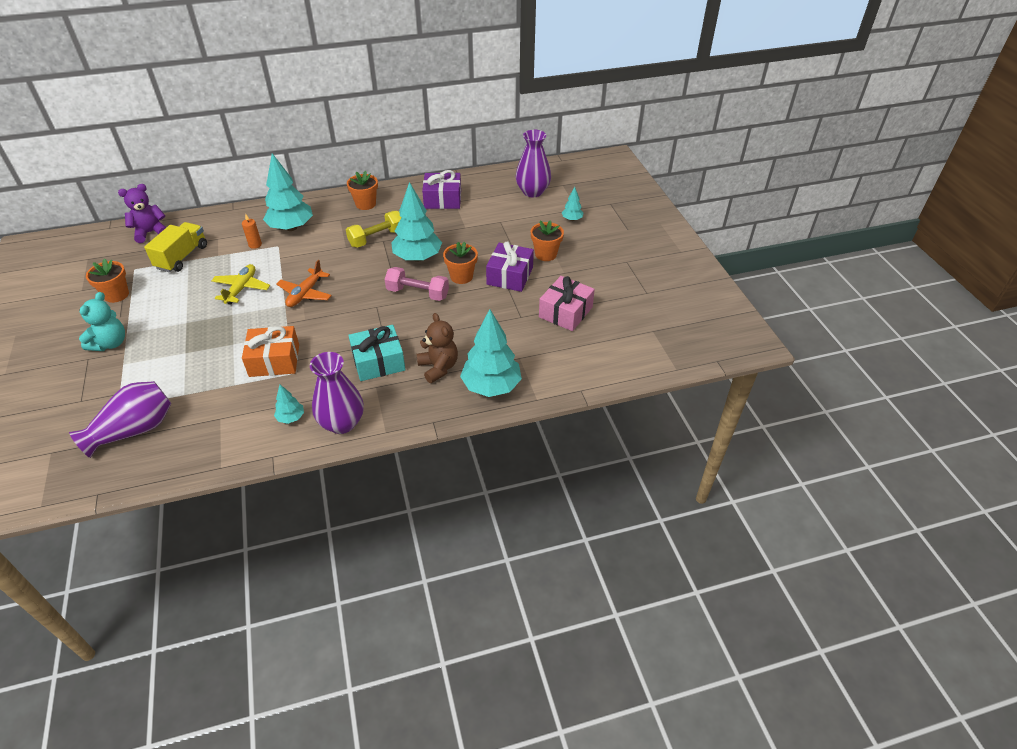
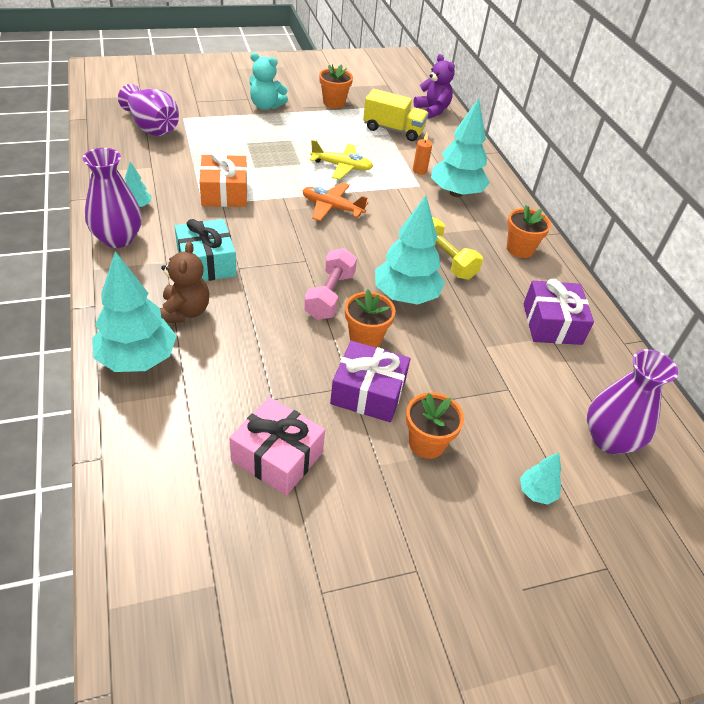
camera: 85 degrees right, 0 degrees up
brown teddy bear [416,313,458,383] -> brown teddy bear turned 60 degrees counterclockwise [160,241,210,323]

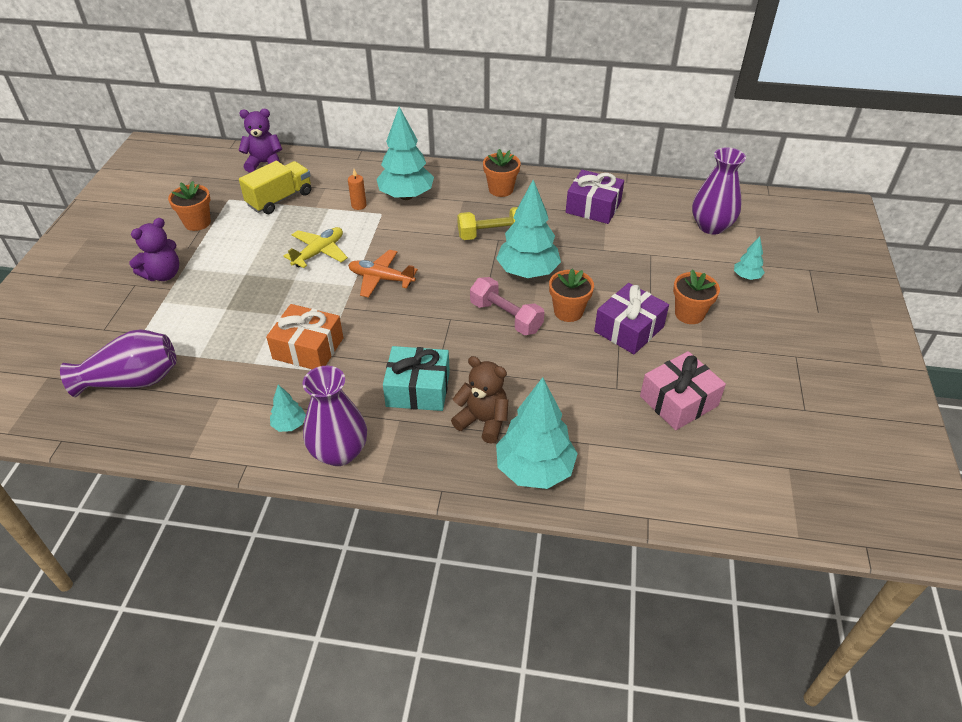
camera: 60 degrees left, 0 degrees up
turquoise teddy bear [249,52,288,110] -> purple teddy bear [129,218,179,281]
orange plane [302,182,368,221] -> orange plane turned 60 degrees clockwise [348,250,418,298]

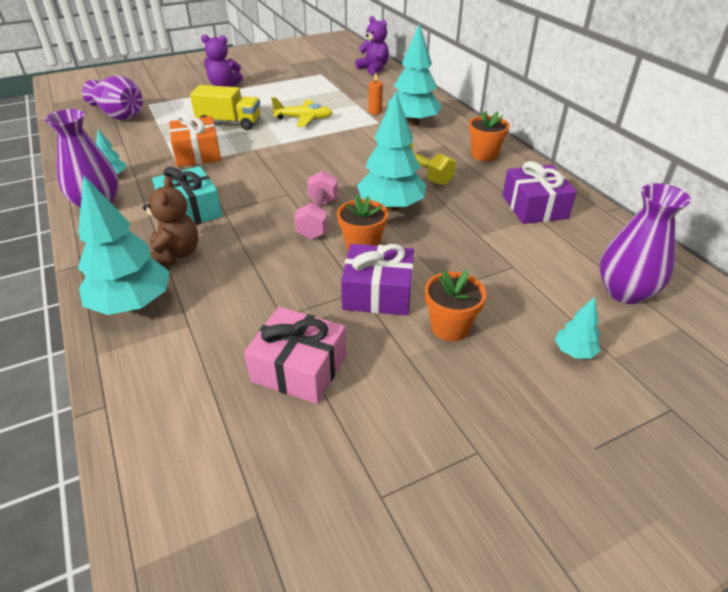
camera: 55 degrees right, 5 degrees down
orange flower pot [168,181,211,231] -> none
yellow truck [239,161,311,214] -> yellow truck moved to [190,85,260,130]
orange plane [348,250,418,298] -> none

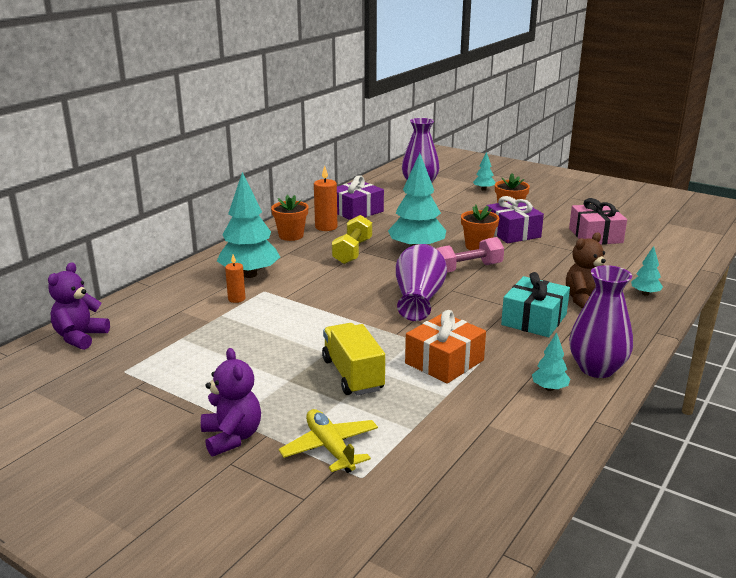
camera: 120 degrees left, 15 degrees down
turquoise tree [78,175,170,315] -> turquoise tree [631,246,663,296], size x0.47
purple vase [82,75,143,120] -> purple vase moved to [396,244,447,321]
yellow plane [271,97,333,127] -> yellow plane moved to [279,409,378,473]
none -> orange candle [314,166,337,231]

